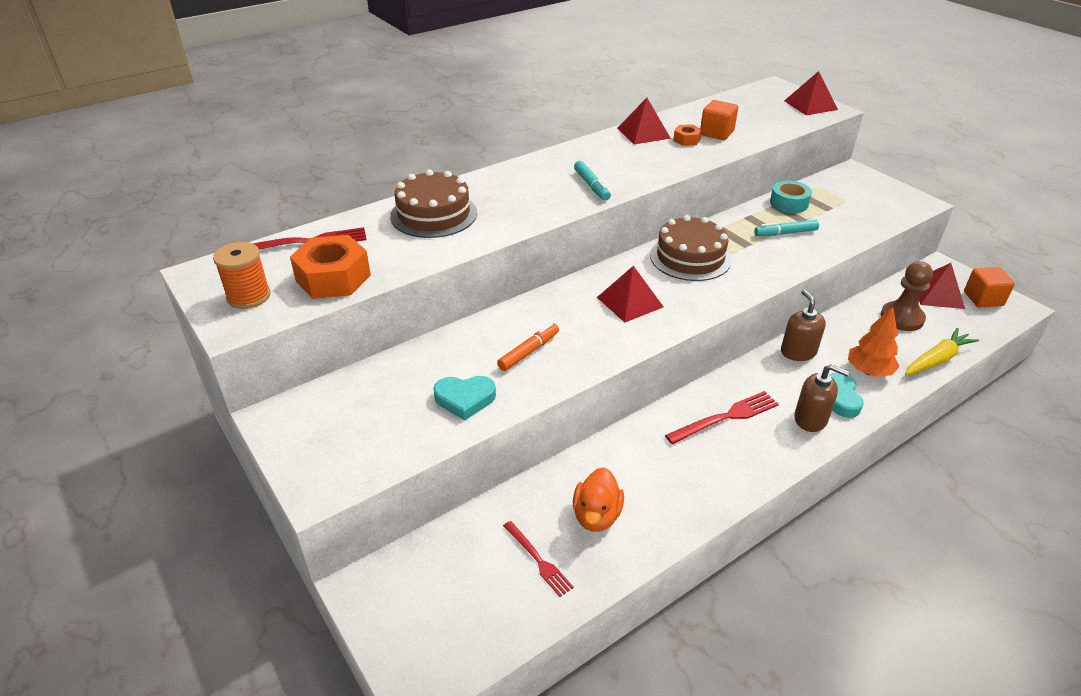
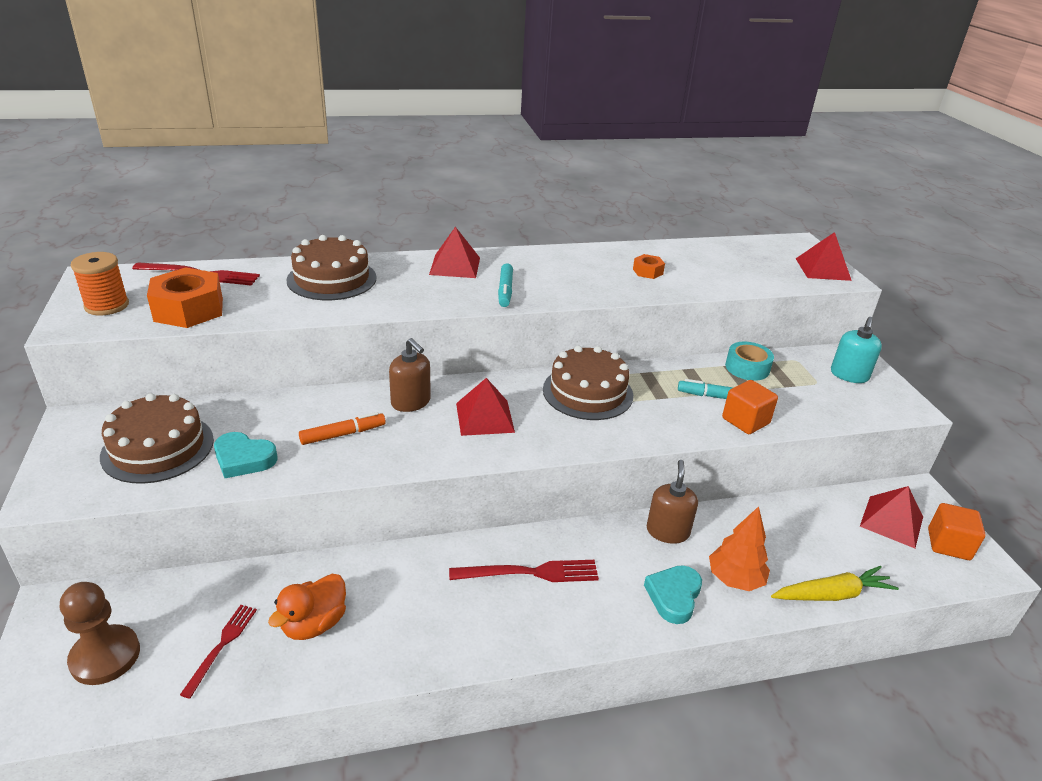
camera: 20 degrees right, 5 degrees down
red fork [503,521,574,597] -> red fork turned 150 degrees counterclockwise [180,605,257,699]
red pyramid [618,98,671,145] -> red pyramid moved to [429,227,480,278]
orange cube [700,100,738,140] -> orange cube moved to [722,380,778,434]
brown soap dispenser [794,364,850,432] -> brown soap dispenser moved to [389,338,431,412]
brown pawn [881,261,933,331] -> brown pawn moved to [60,582,140,685]
none -> brown cake [100,393,214,484]
none -> turquoise soap dispenser [831,317,882,383]

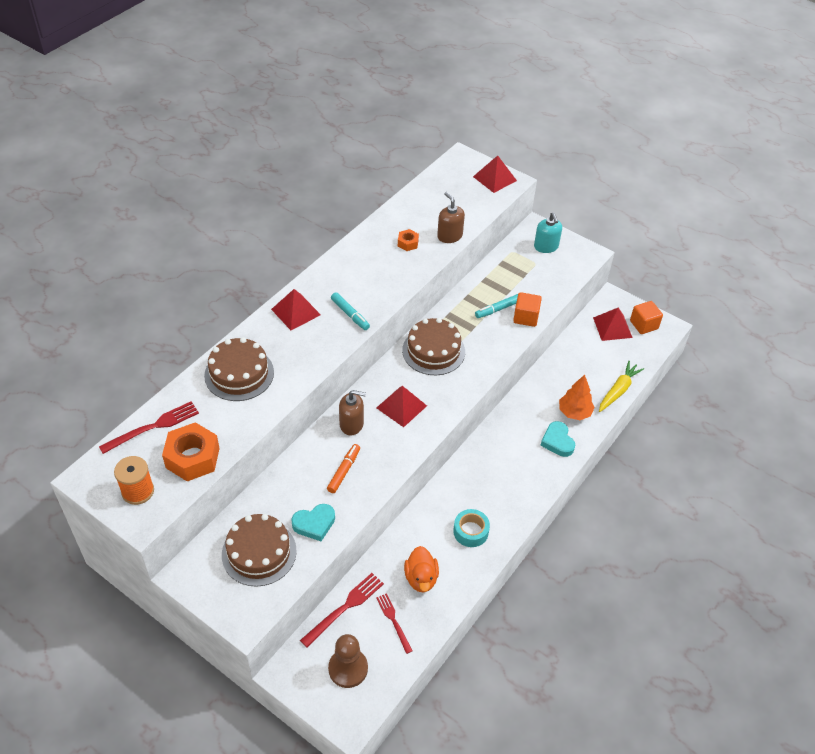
camera: 40 degrees left, 15 degrees up
red fork [449,560,599,582] -> red fork moved to [300,573,384,647]
brown soap dispenser [647,460,698,544] -> brown soap dispenser moved to [437,192,465,243]
turquoise tape [725,342,774,381] -> turquoise tape moved to [453,509,490,547]

